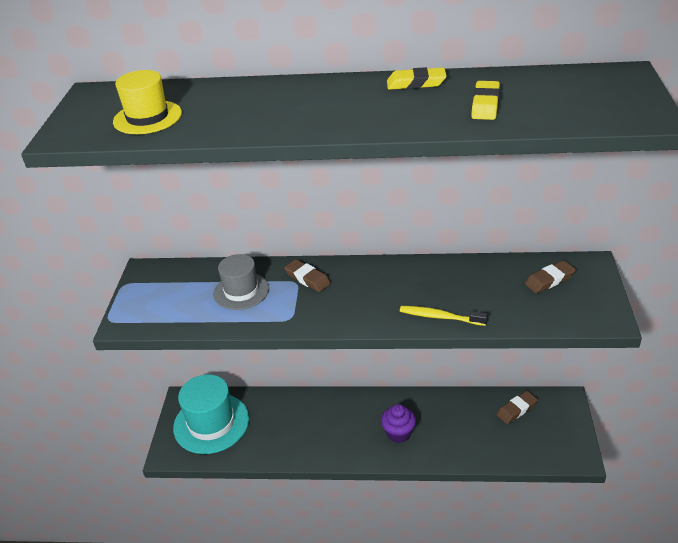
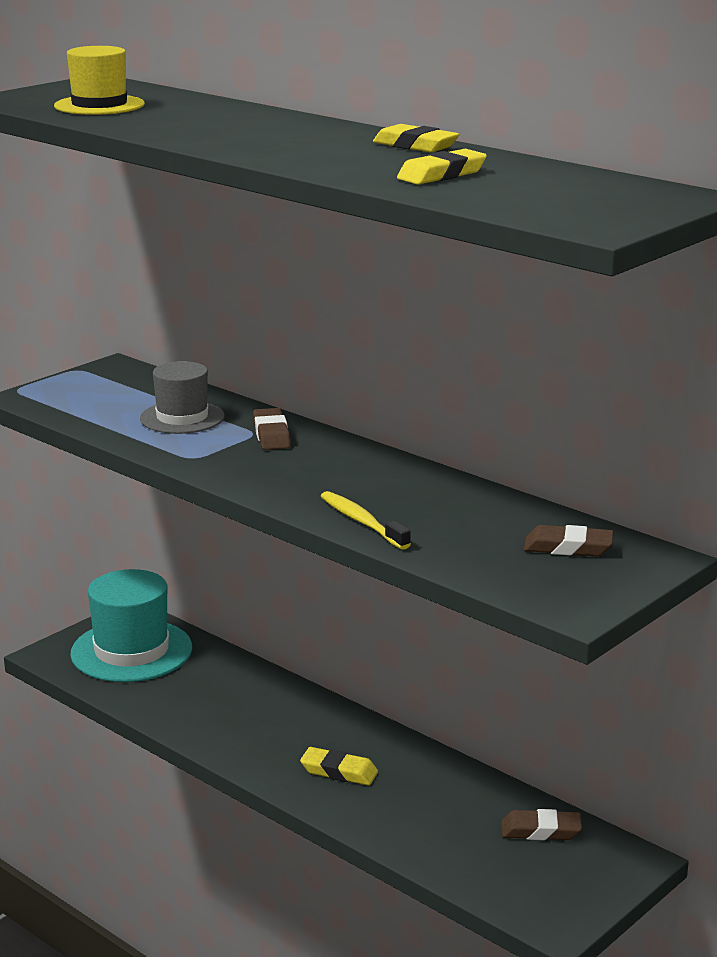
camera: 35 degrees right, 15 degrees down
purple cupcake [381,404,416,443] -> yellow eraser [300,747,378,785]

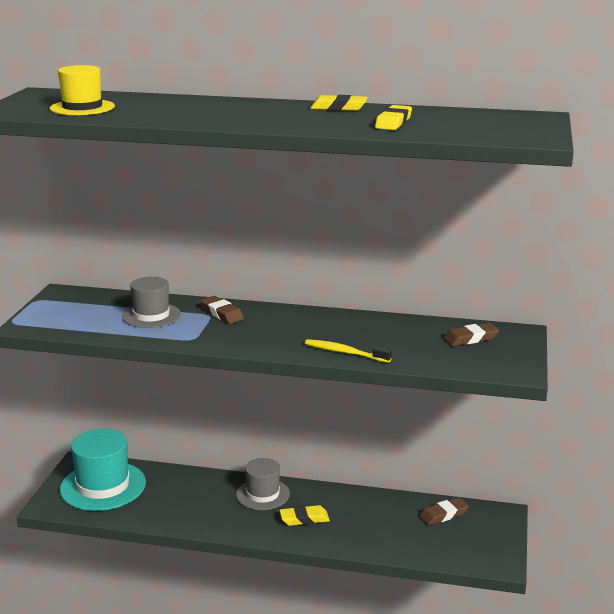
camera: 30 degrees left, 0 degrees up
none -> grey hat [236,458,290,510]

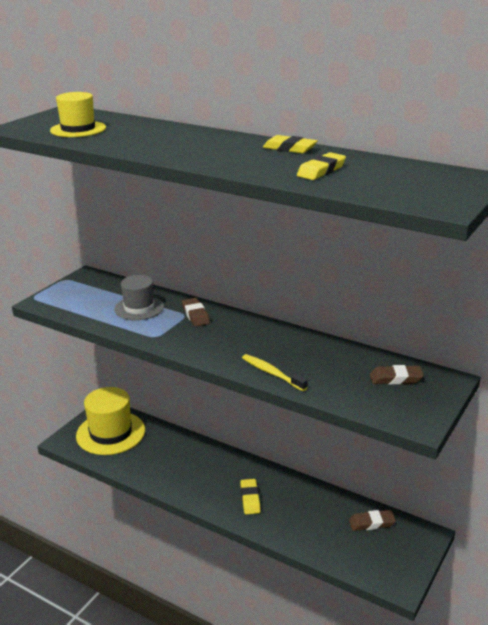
camera: 20 degrees right, 5 degrees up
turquoise hat [60,429,146,511] -> yellow hat [76,387,145,455]
grey hat [236,458,290,510] -> none
yellow eraser [279,505,330,526] -> yellow eraser turned 75 degrees clockwise [240,479,261,514]

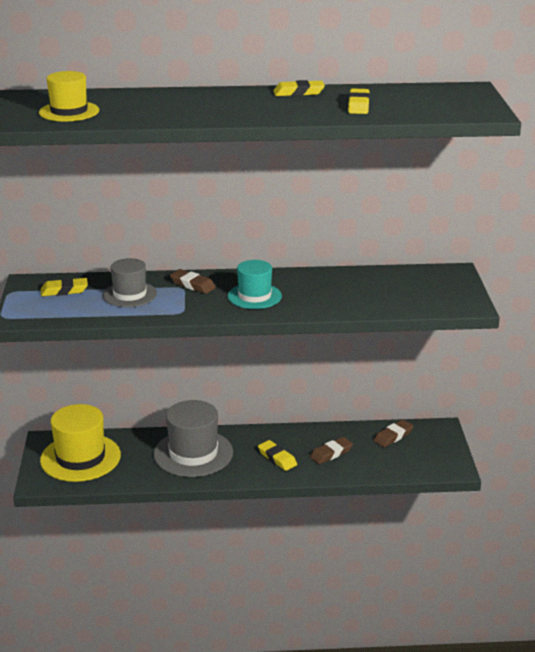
camera: 35 degrees left, 0 degrees up
yellow toothbrush [242,354,308,391] -> none
brown eraser [370,365,424,385] -> brown eraser moved to [310,437,353,464]
none -> yellow eraser [41,278,88,296]
none -> grey hat [154,400,233,477]
none -> turquoise hat [228,260,282,309]

